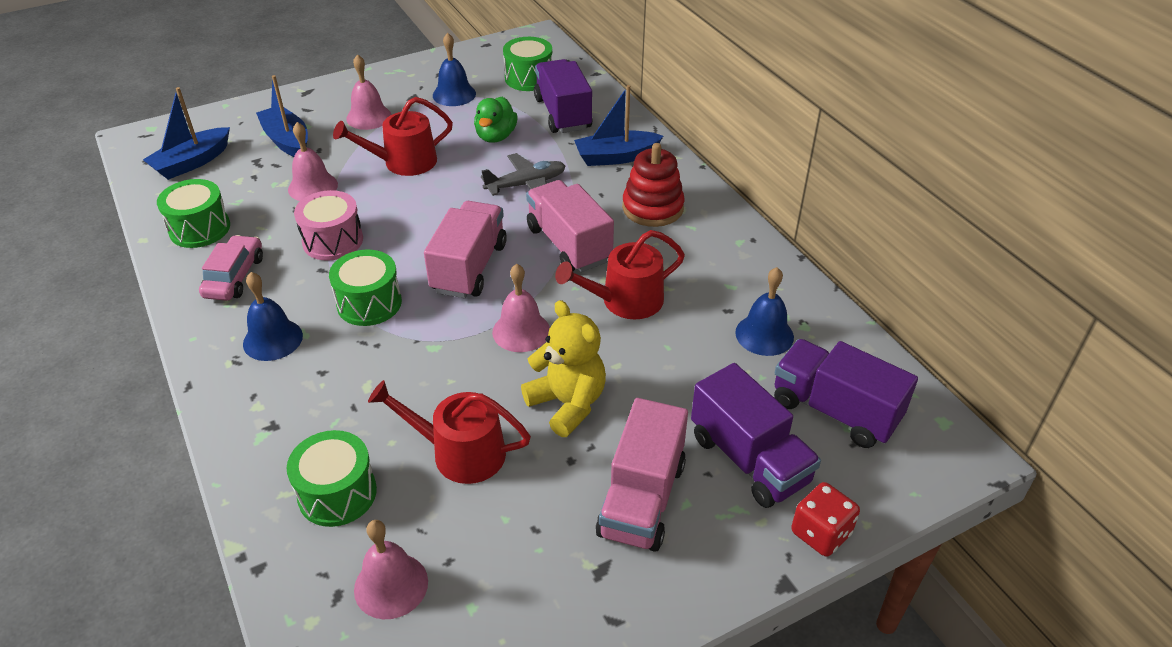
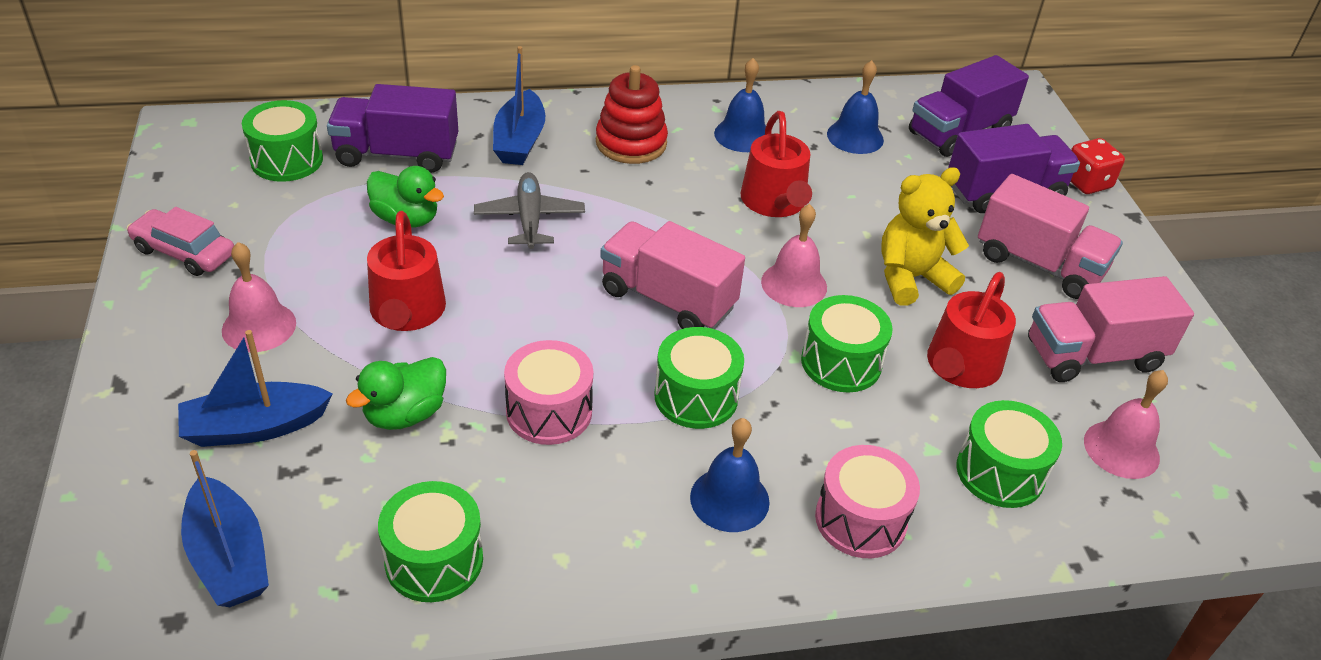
camera: 75 degrees left, 0 degrees up
pink car [199,235,263,301] -> pink car moved to [127,207,234,276]
pink bell [288,122,338,201] -> green duck [346,357,446,430]
blue bell [433,33,476,106] -> blue bell moved to [714,58,766,152]
pink truck [526,180,614,272] -> pink truck moved to [1028,276,1194,382]
none -> green drum [801,295,893,392]
none -> pink drum [815,445,920,558]

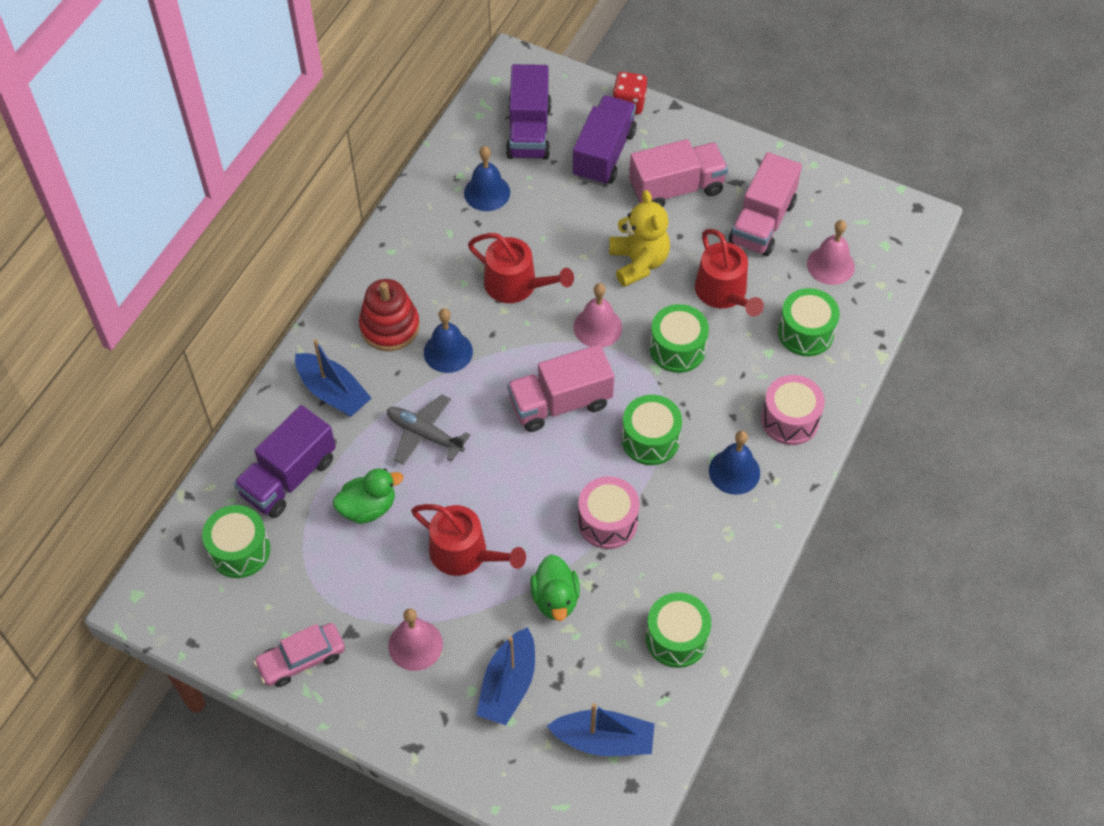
camera: 50 degrees left, 15 degrees up
blue bell [714,58,766,152] -> blue bell moved to [424,308,473,373]
yellow teddy bear [881,167,969,306] -> yellow teddy bear turned 150 degrees clockwise [609,190,670,287]

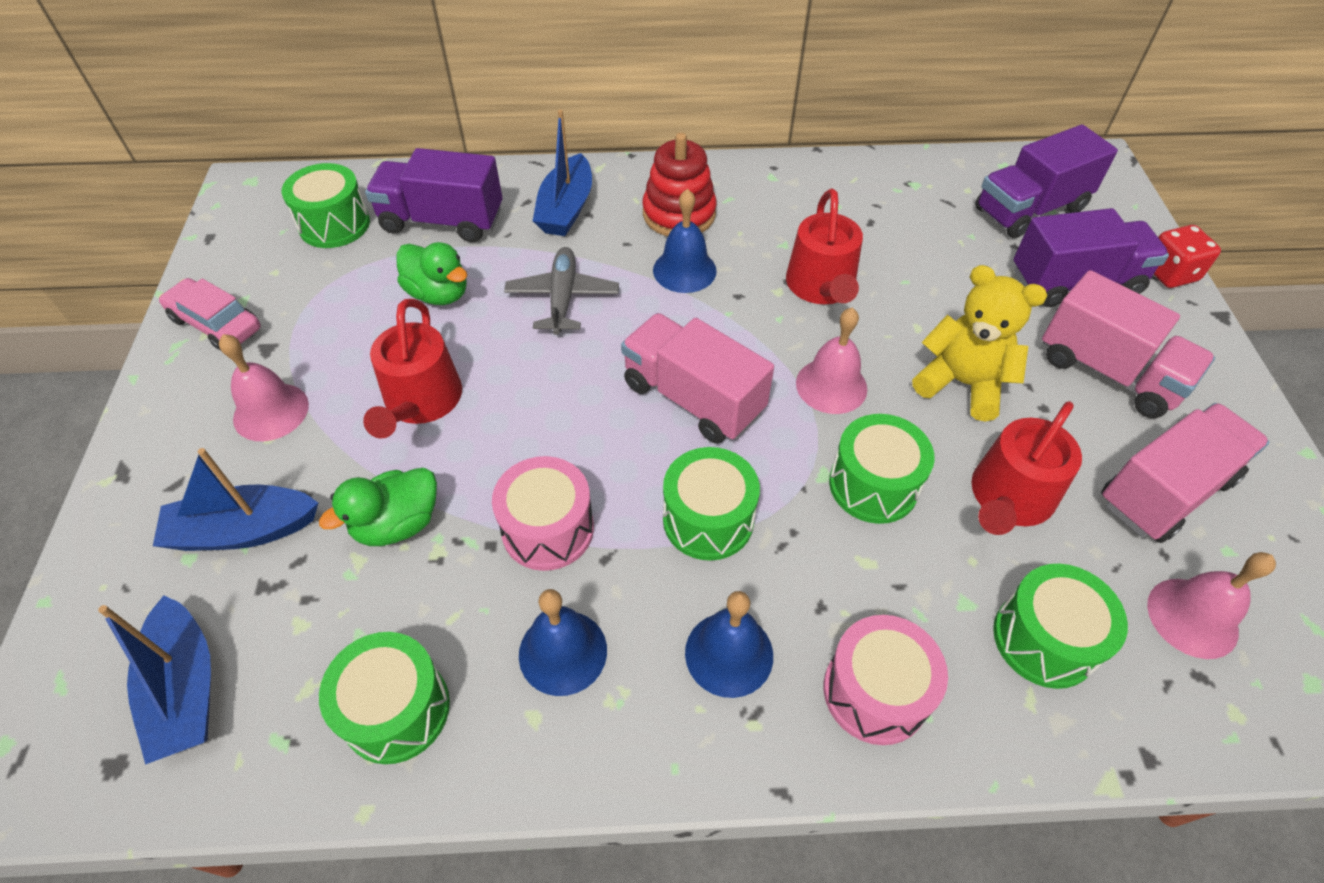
camera: 60 degrees right, 5 degrees down
blue bell [464,146,510,211] -> blue bell moved to [519,589,607,696]
yellow teddy bear [609,190,670,287] -> yellow teddy bear turned 105 degrees counterclockwise [912,265,1047,421]
pink truck [729,152,802,256] -> pink truck turned 150 degrees clockwise [1101,403,1270,543]

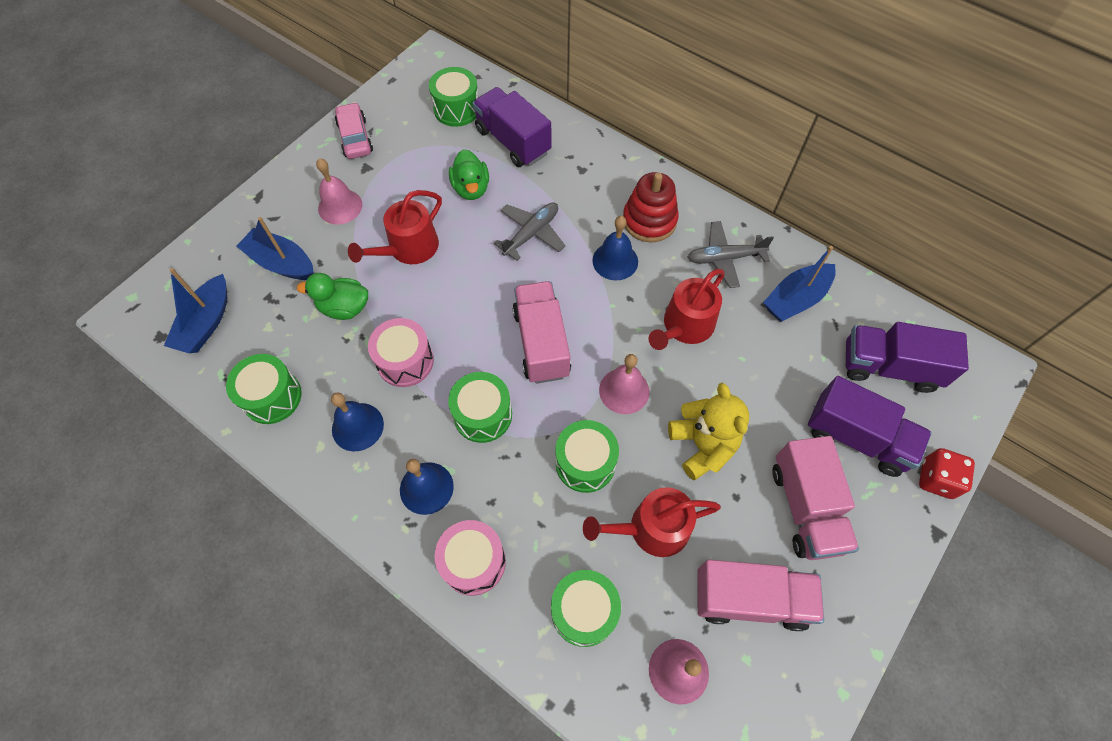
camera: 40 degrees right, 10 degrees up
blue boat [533,110,592,236] -> blue boat moved to [763,246,836,322]
none -> grey plane [687,221,774,288]

